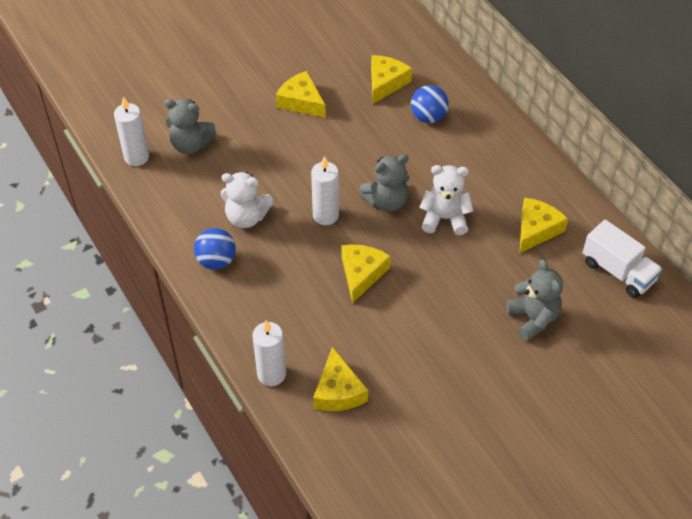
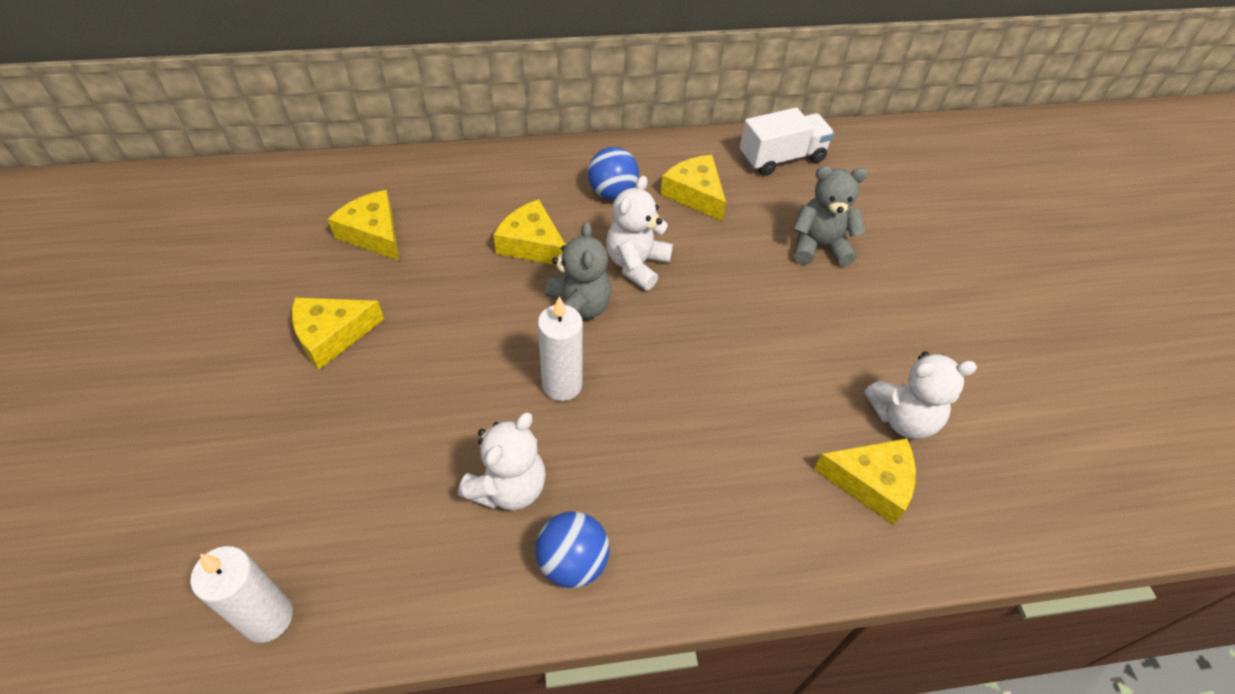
camera: 70 degrees left, 0 degrees up
grey teddy bear [164,99,216,154] -> none
white candle [252,320,286,386] -> none
yellow cheese [342,244,391,304] -> yellow cheese moved to [494,199,566,265]
blue ball [411,85,449,123] -> blue ball moved to [588,147,639,200]
none -> white teddy bear [865,351,977,439]

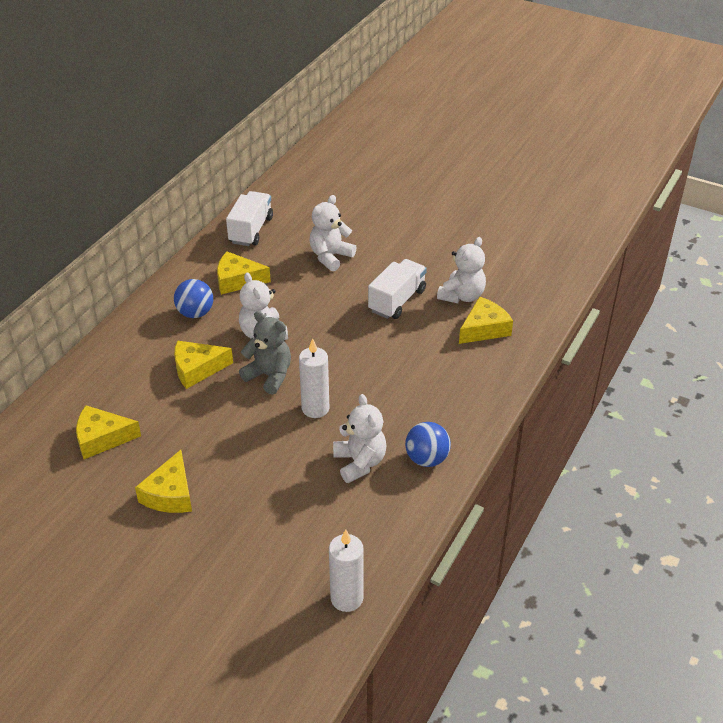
camera: 50 degrees left, 10 degrees down
grey teddy bear [793,166,868,266] -> white teddy bear [310,195,357,271]
none -> white truck [368,259,427,319]

